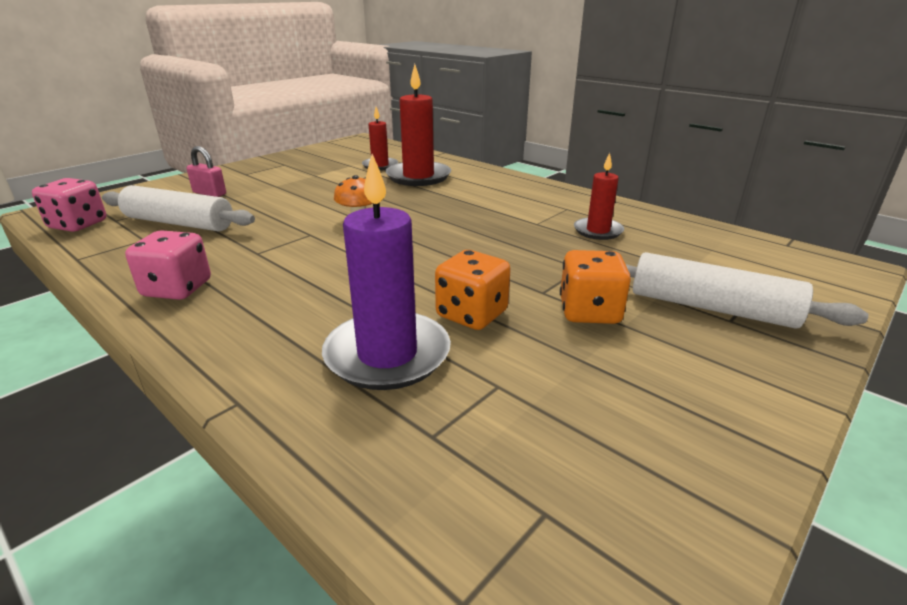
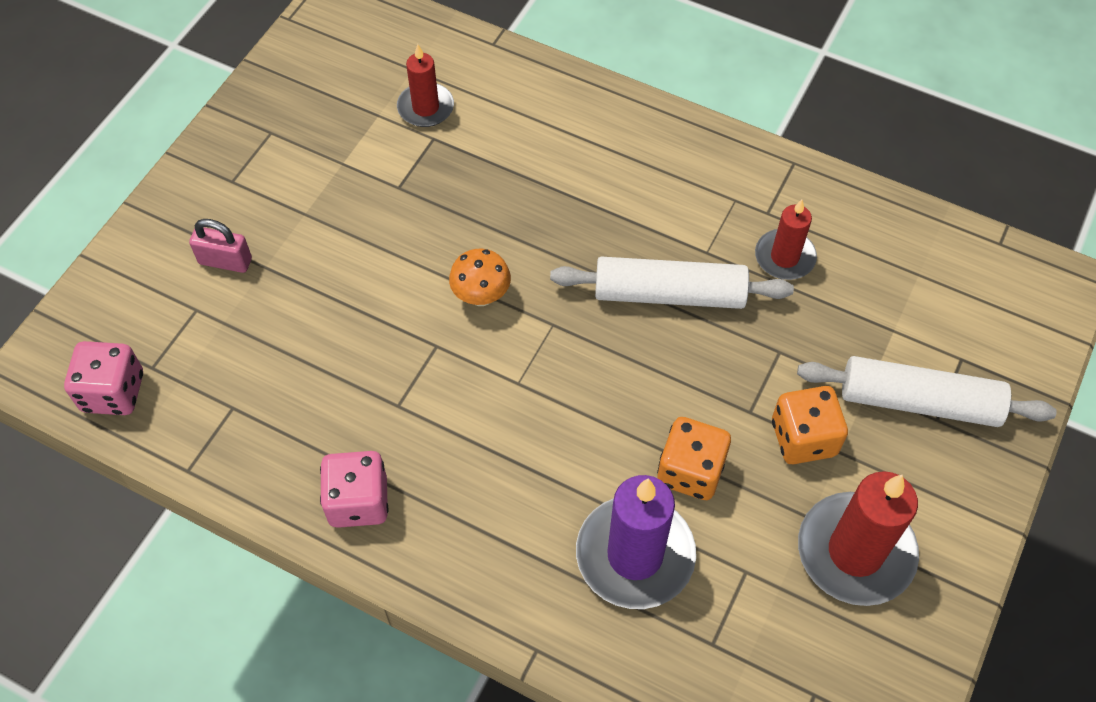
camera: 15 degrees left, 30 degrees up
white rolling pin [102,185,255,231] -> white rolling pin moved to [550,257,794,309]
red candle [385,64,451,186] -> red candle moved to [798,471,919,606]

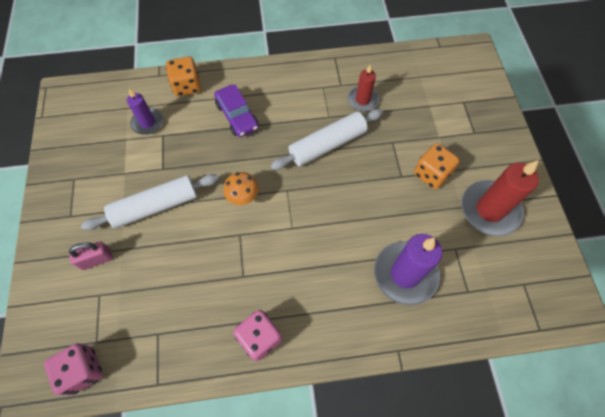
camera: 35 degrees left, 5 degrees up
red candle [397,44,454,127] -> purple candle [127,89,163,135]
orange dice [657,417,731,500] -> orange dice moved to [166,56,201,97]
white rolling pin [797,356,1057,427] -> white rolling pin moved to [81,174,218,230]
none -> purple car [214,85,259,137]

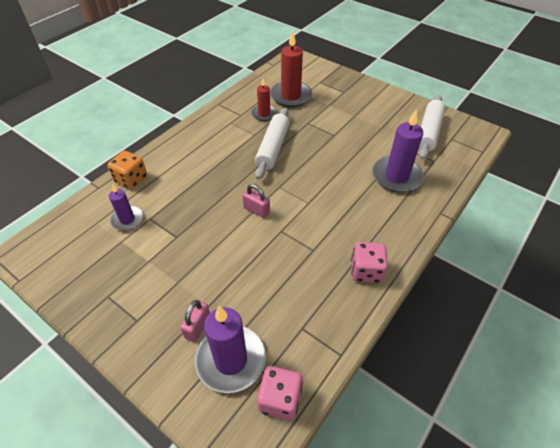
camera: 45 degrees left, 15 degrees down
white rolling pin [81,174,218,230] -> white rolling pin moved to [419,95,445,159]
purple car [214,85,259,137] -> none
orange mushroom [223,172,259,205] -> pink padlock [242,184,270,218]
orange dice [414,143,460,189] -> none
red candle [461,160,539,236] -> red candle moved to [270,31,312,107]
none -> purple candle [195,306,266,393]

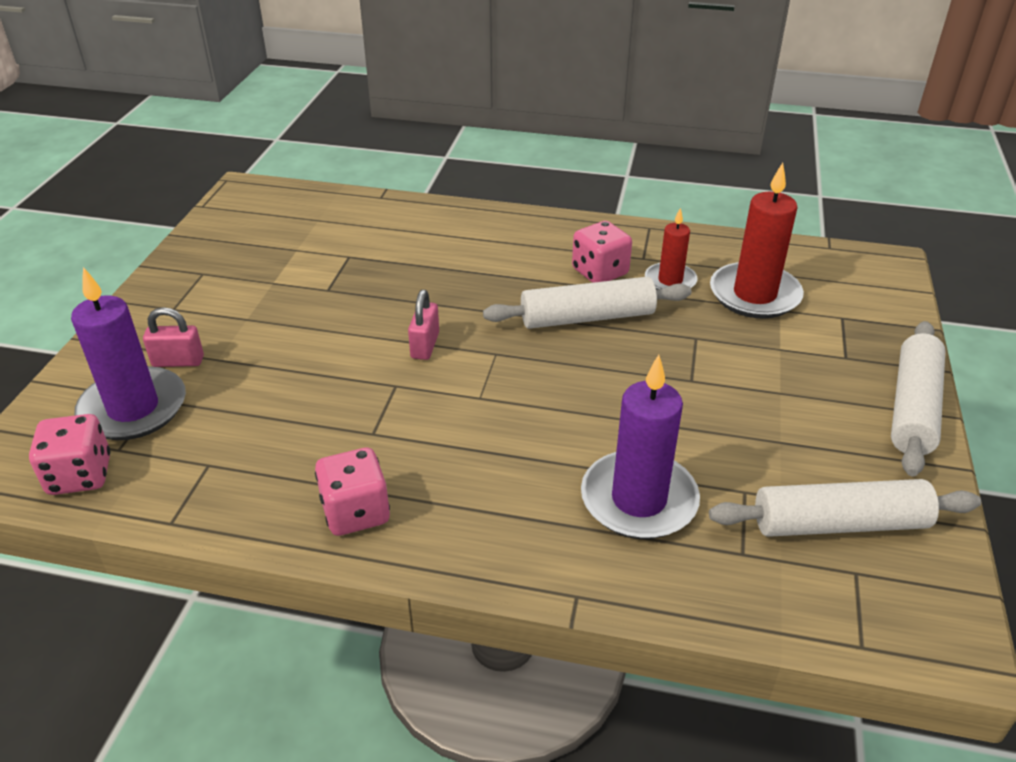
camera: 65 degrees right, 10 degrees down
orange dice [108,151,147,189] -> none
purple candle [109,184,143,231] -> none
none -> pink dice [572,221,632,283]
none -> white rolling pin [891,321,946,477]

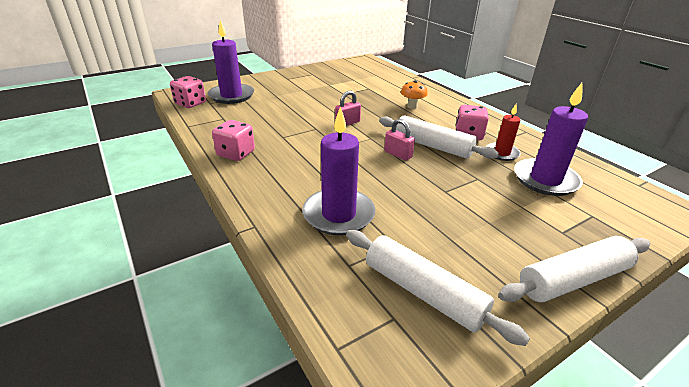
camera: 45 degrees right, 5 degrees down
pink padlock [143,307,204,367] -> pink padlock moved to [384,119,415,161]
red candle [710,163,804,319] -> purple candle [514,83,588,196]
none -> orange mushroom [401,80,428,109]

